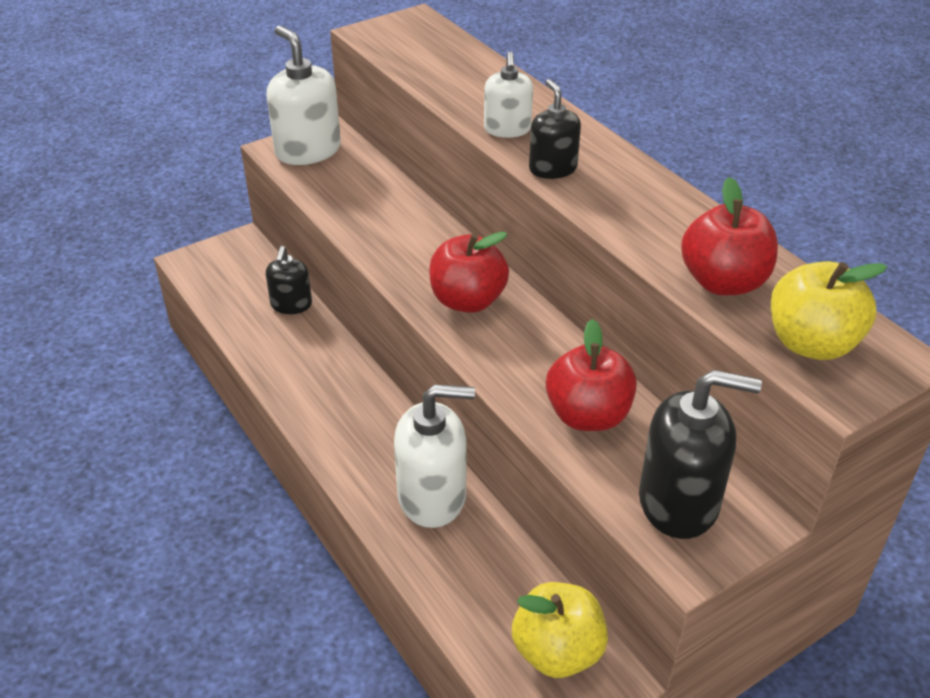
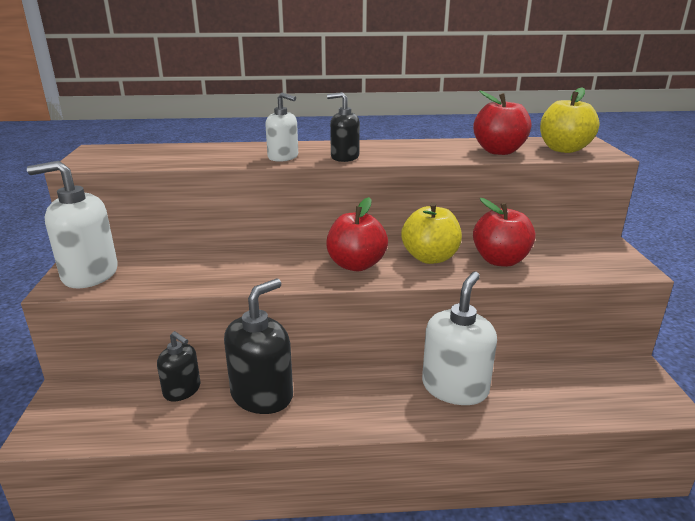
camera: 60 degrees left, 15 degrees down
yellow apple [512,582,608,678] -> yellow apple moved to [401,202,462,264]
black soap dispenser [639,370,762,539] -> black soap dispenser moved to [224,279,293,414]

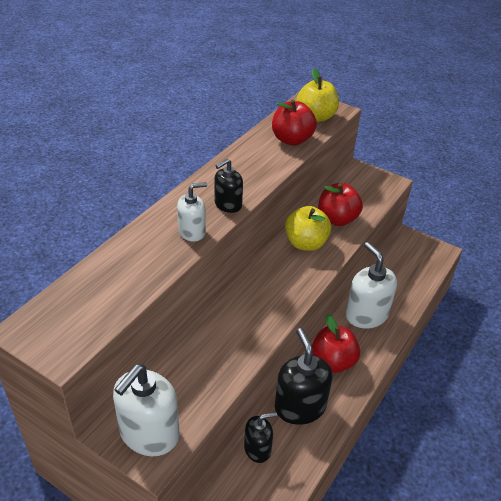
camera: 55 degrees left, 15 degrees up
red apple [326,197,388,271] -> red apple moved to [312,314,360,373]

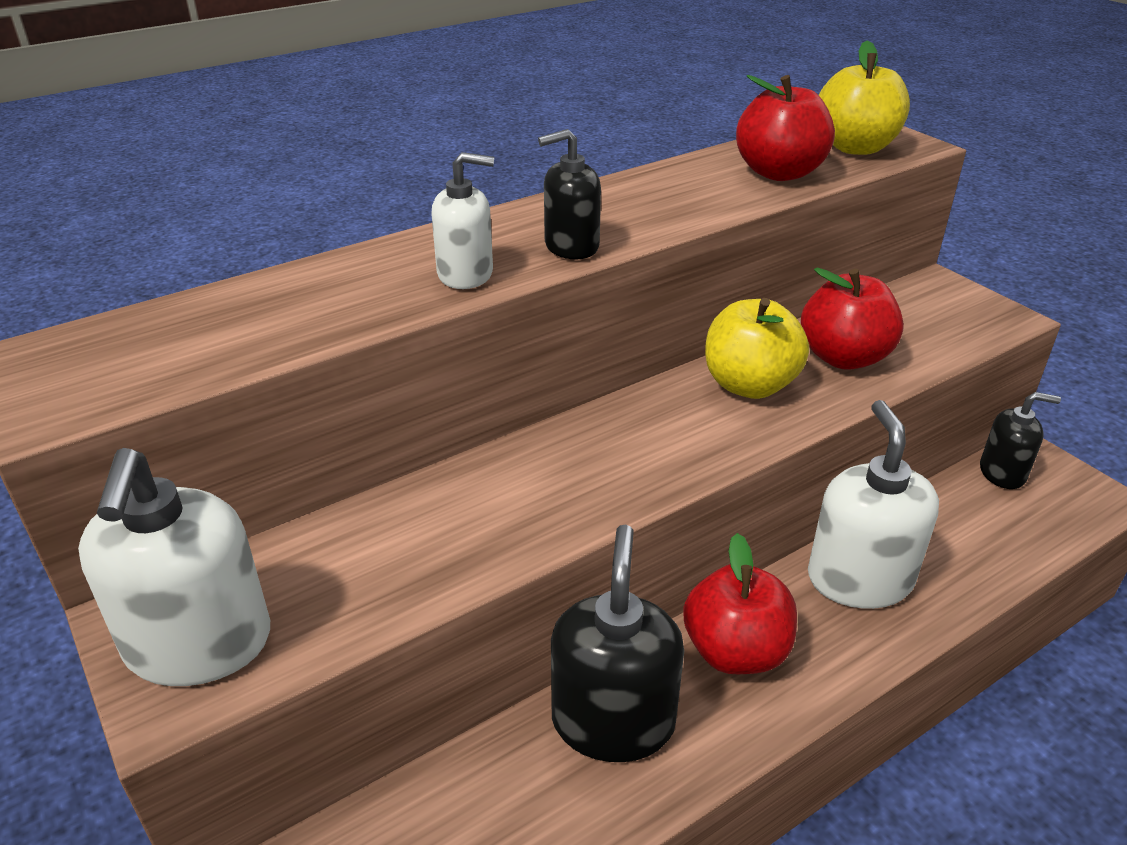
camera: 25 degrees right, 5 degrees down
white soap dispenser [113,364,179,456] -> white soap dispenser turned 60 degrees counterclockwise [78,448,270,686]
black soap dispenser [244,412,277,463] -> black soap dispenser moved to [980,392,1061,489]

